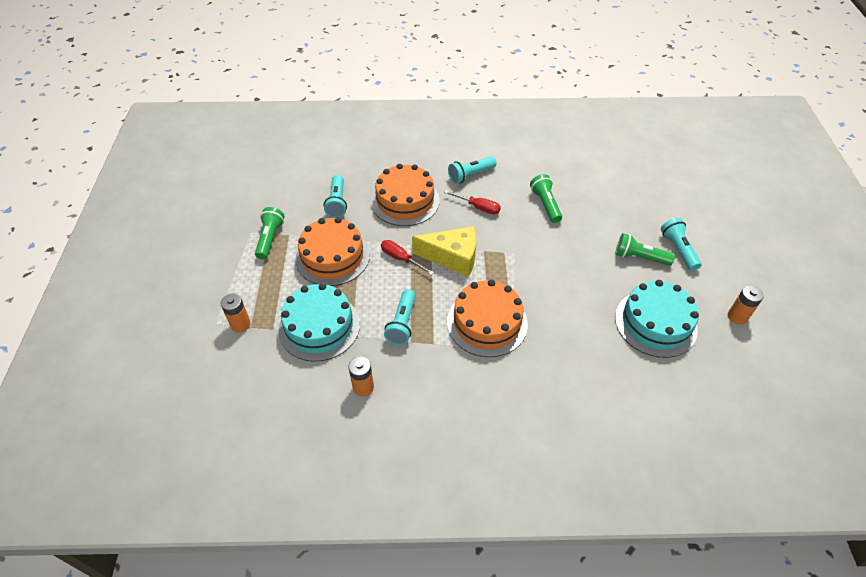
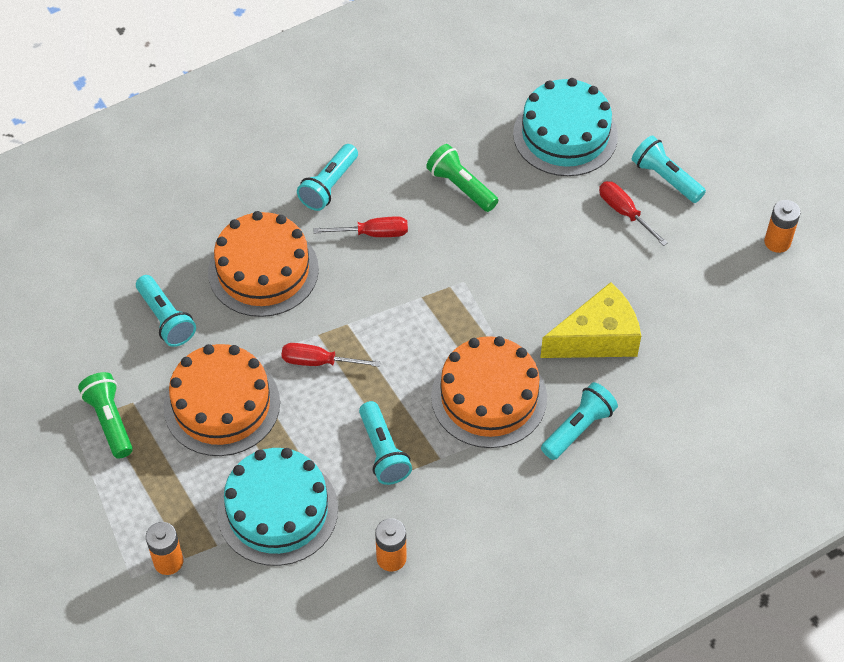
camera: 30 degrees left, 5 degrees up
yellow cheese [412,226,476,277] -> yellow cheese moved to [540,282,641,358]
green flashlight [615,233,675,266] -> red screwdriver [599,181,668,246]
turquoise cake [615,280,699,358] -> turquoise cake moved to [513,78,618,176]
none -> turquoise flashlight [541,382,618,460]

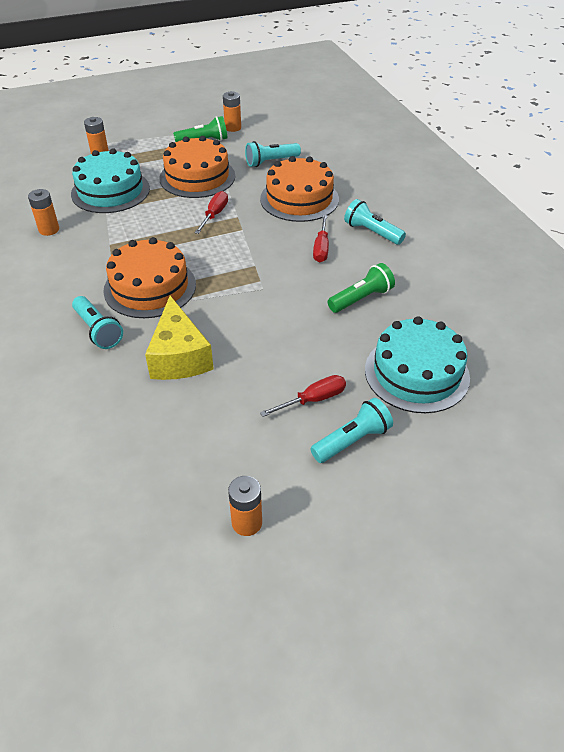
camera: 100 degrees right, 10 degrees down
turquoise flashlight [359,401,412,485] -> none
none -> orange battery [223,91,241,132]

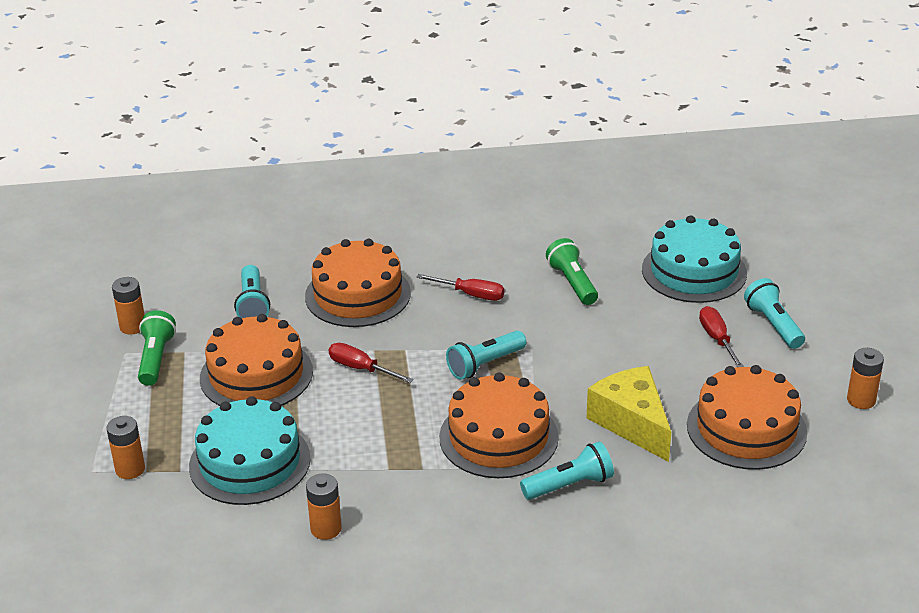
camera: 75 degrees left, 10 degrees down
yellow cheese [145,296,214,380] -> yellow cheese turned 120 degrees counterclockwise [587,366,671,462]
turquoise flashlight [344,199,406,245] -> turquoise flashlight moved to [446,331,526,380]
none -> orange cake [687,365,807,470]

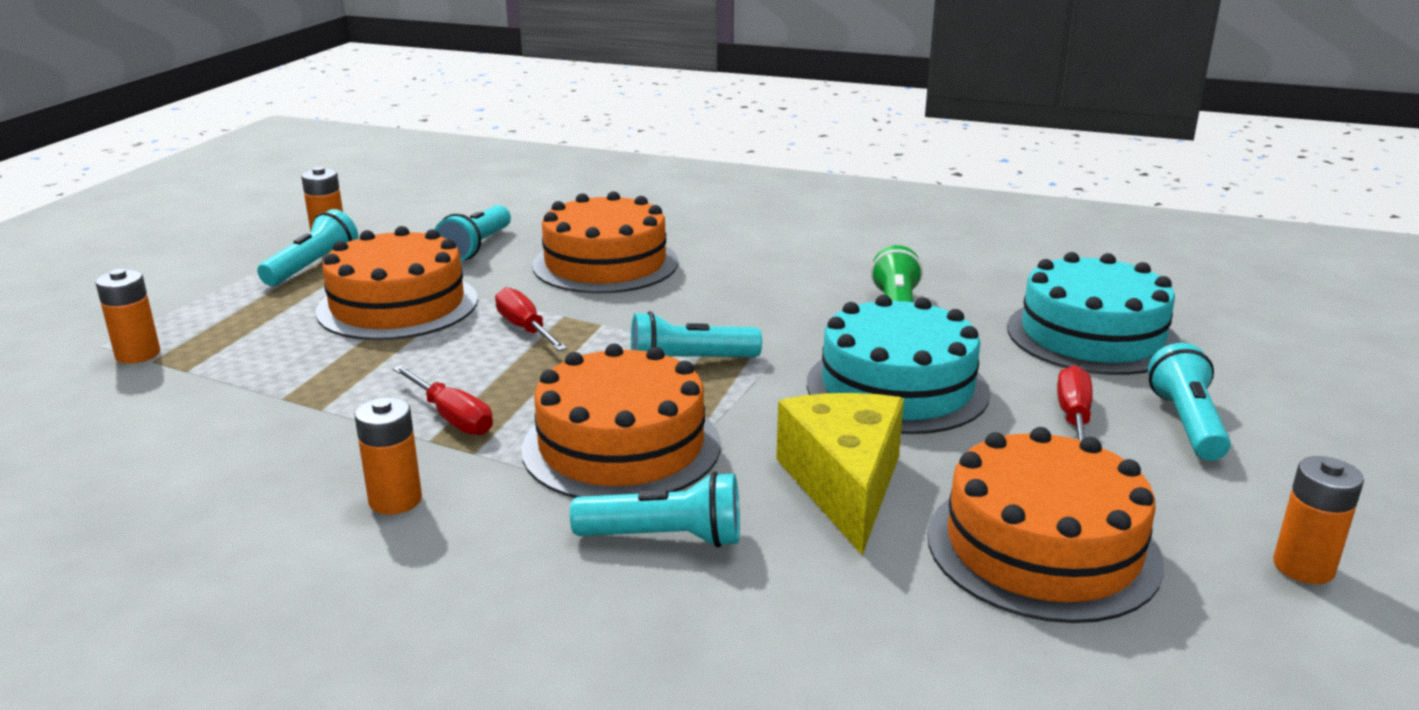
camera: 25 degrees right, 10 degrees down
green flashlight [138,310,176,386] -> turquoise flashlight [257,209,359,286]
turquoise cake [189,396,311,505] -> turquoise cake moved to [807,295,990,434]
orange battery [306,474,342,540] -> orange battery moved to [355,397,422,515]
red screwdriver [416,274,504,301] -> red screwdriver moved to [392,365,493,435]

